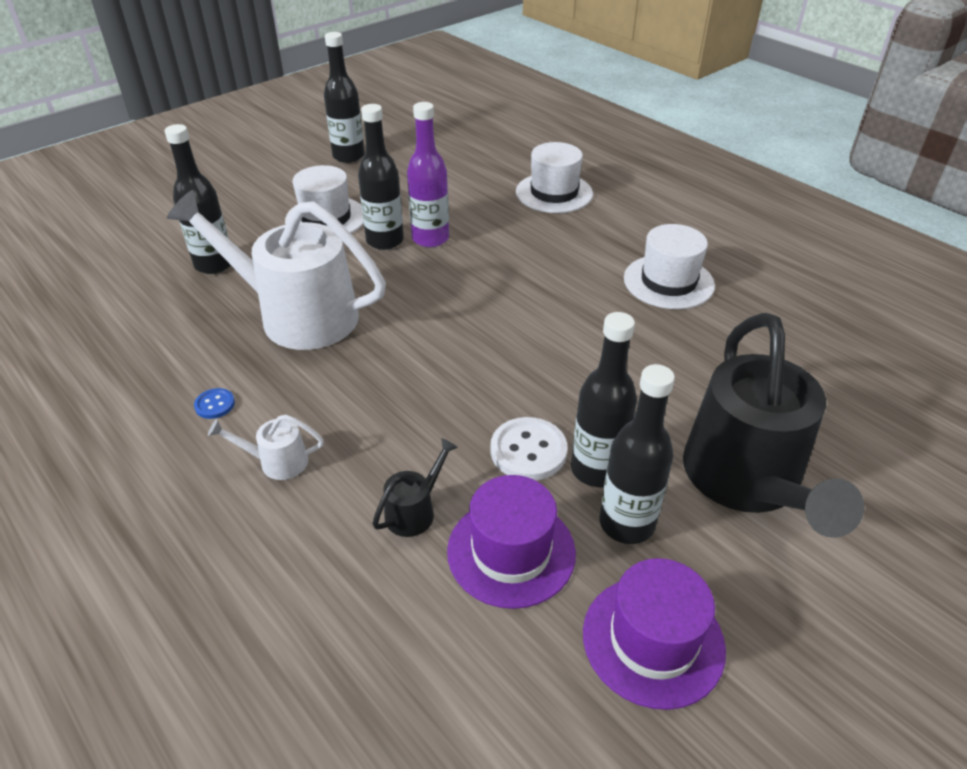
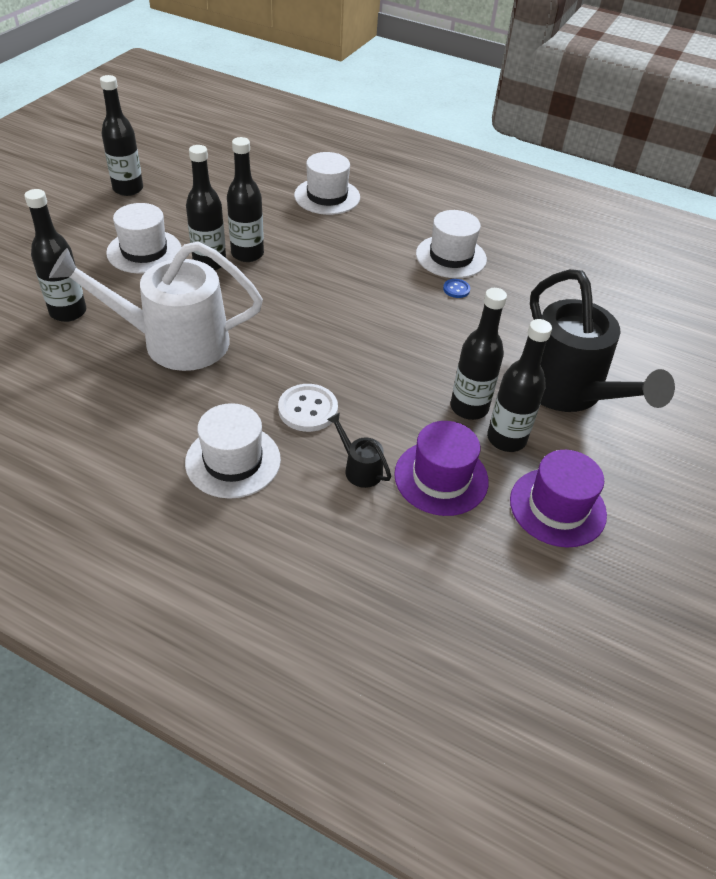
camera: 25 degrees left, 5 degrees up
blue button [194,388,235,419] -> blue button moved to [443,279,470,298]
white watering can [208,415,324,480] -> white hat [185,403,281,499]
black watering can [372,438,458,537] -> black watering can turned 60 degrees counterclockwise [327,413,391,488]
purple bottle [407,102,449,247] -> black bottle [227,137,264,262]
white button [490,417,567,480] -> white button moved to [278,384,338,432]

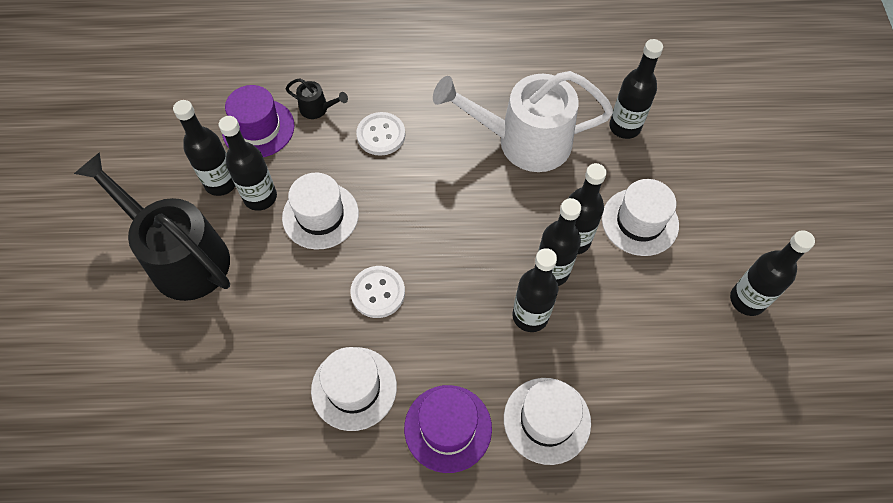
camera: 155 degrees right, 15 degrees up
white watering can [49,241,263,371] -> white watering can turned 150 degrees counterclockwise [433,71,613,172]
white hat [185,403,281,499] -> white hat moved to [282,173,359,250]
blue button [443,279,470,298] -> none
purple hat [510,450,607,547] -> purple hat moved to [404,385,492,473]
none -> white button [350,266,405,318]
none -> black bottle [512,248,559,332]

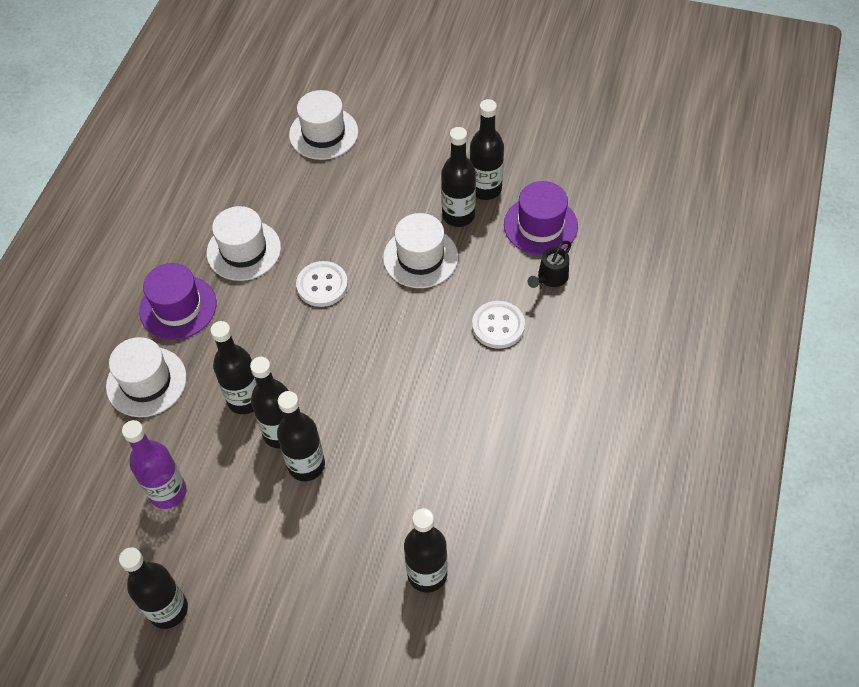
camera: 110 degrees right, 5 degrees down
black watering can [74,152,230,301] -> none
white watering can [433,71,613,172] -> none
white hat [602,179,679,256] -> white hat moved to [289,90,358,160]
none -> purple bottle [122,420,186,509]

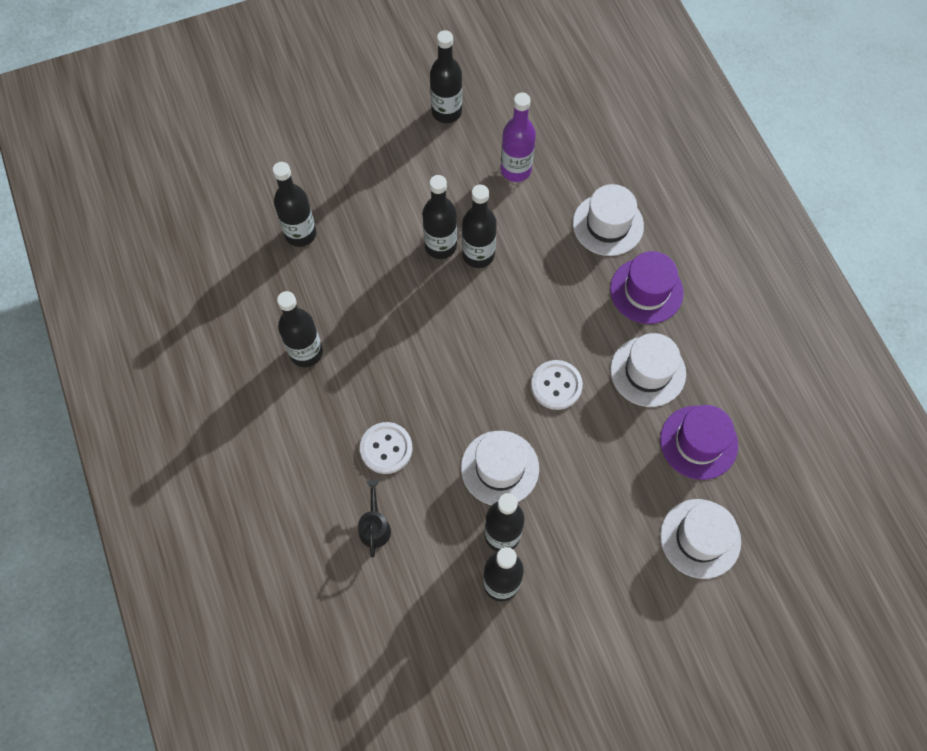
camera: 140 degrees right, 10 degrees up
black bottle [210,321,257,414] -> black bottle moved to [277,291,323,367]
purple hat [504,181,578,255] -> purple hat moved to [660,405,738,480]

